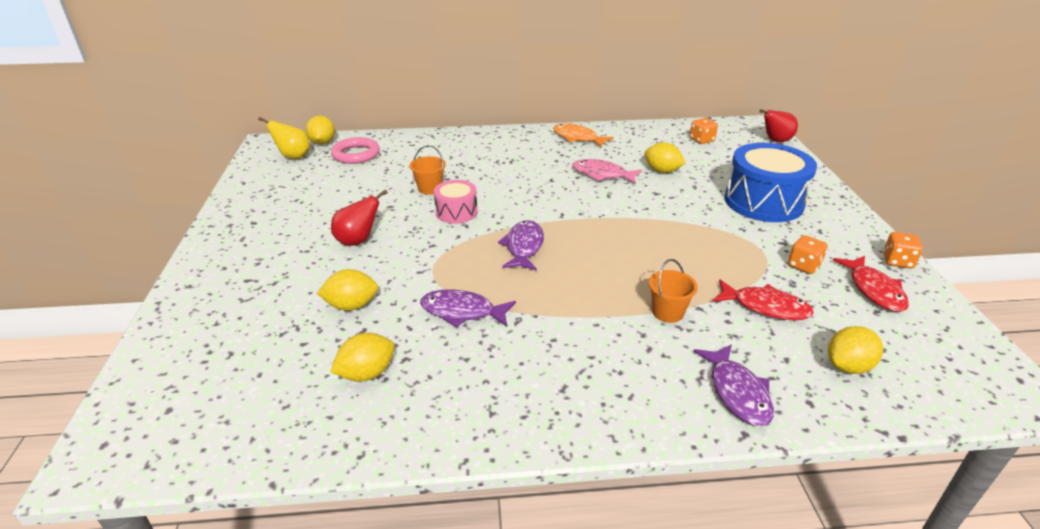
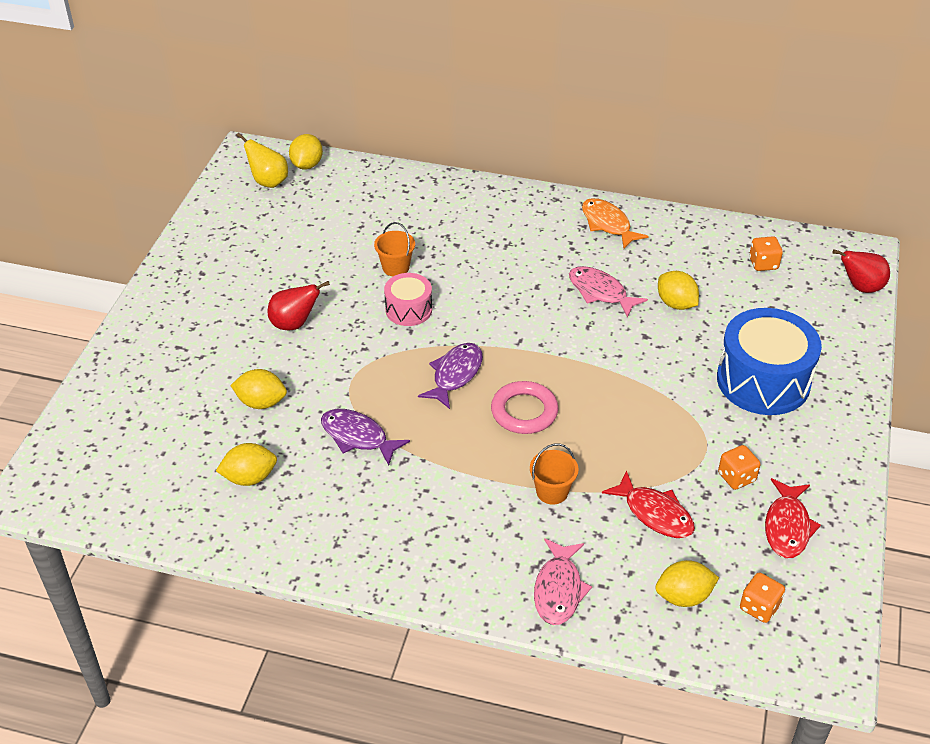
camera: 20 degrees right, 10 degrees up
pink ring [331,137,380,164] -> pink ring moved to [491,381,559,434]
purple fish [693,344,774,426] -> pink fish [534,538,592,625]
orange dice [883,232,923,268] -> orange dice moved to [740,573,785,623]

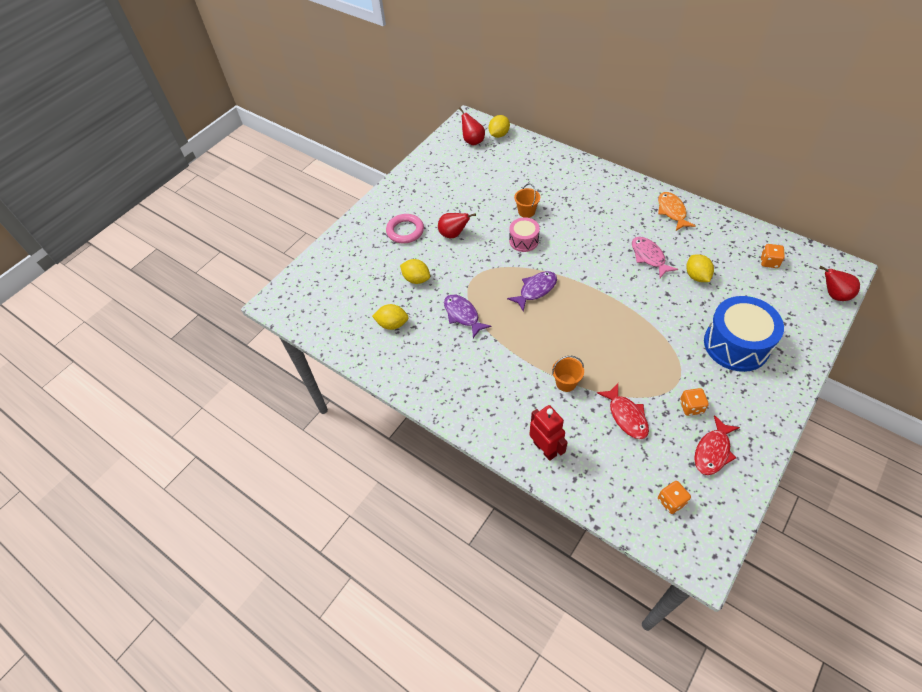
camera: 25 degrees right, 10 degrees up
yellow pear [237,133,288,188] -> red pear [459,107,485,146]
pink ring [491,381,559,434] -> pink ring moved to [386,214,424,244]
pink fish [534,538,592,625] -> red robot [529,405,568,461]
yellow lemon [655,560,719,607] -> none

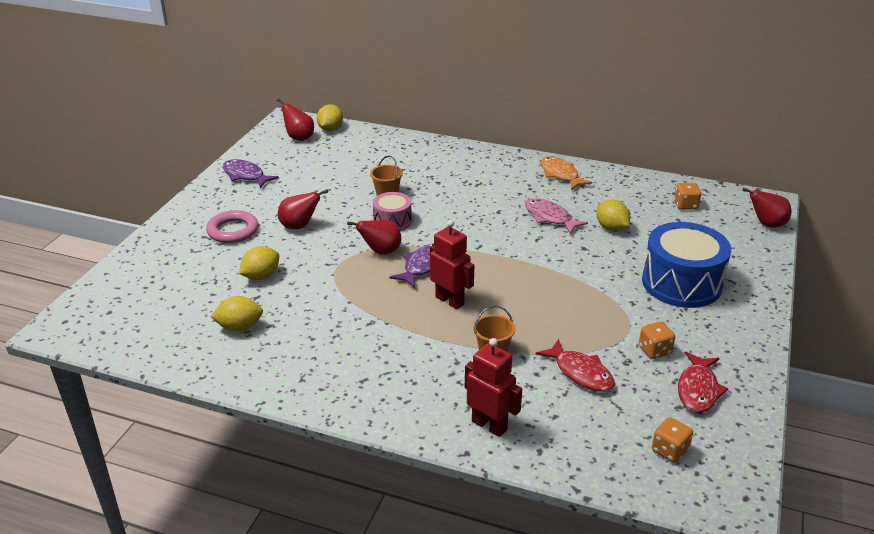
camera: 20 degrees left, 20 degrees down
yellow lemon [400,259,430,284] -> yellow lemon turned 60 degrees counterclockwise [239,246,279,280]
purple fish [444,294,492,338] -> purple fish moved to [223,159,279,188]
none -> red pear [347,220,401,255]
none -> red robot [430,220,474,309]

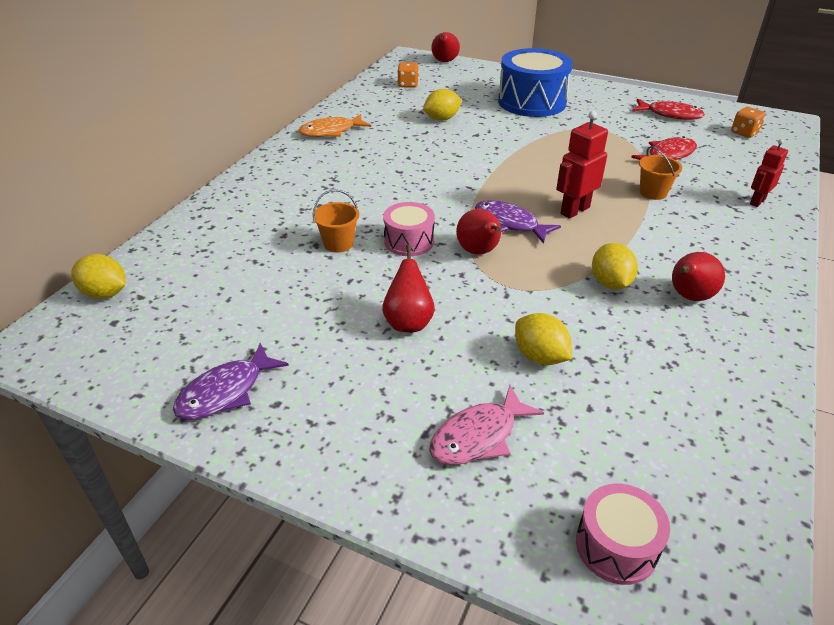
camera: 85 degrees left, 5 degrees up
pink ring [206,210,258,243] -> none
yellow lemon [211,296,263,332] -> yellow lemon moved to [592,243,638,289]
red pear [277,98,314,141] -> red pear moved to [672,252,725,301]
red robot [465,338,522,437] -> red robot [750,139,788,207], size x0.66
pink fish [525,198,588,234] -> pink fish moved to [429,385,544,465]
orange dice [639,322,675,359] -> none
none -> pink drum [576,484,670,585]

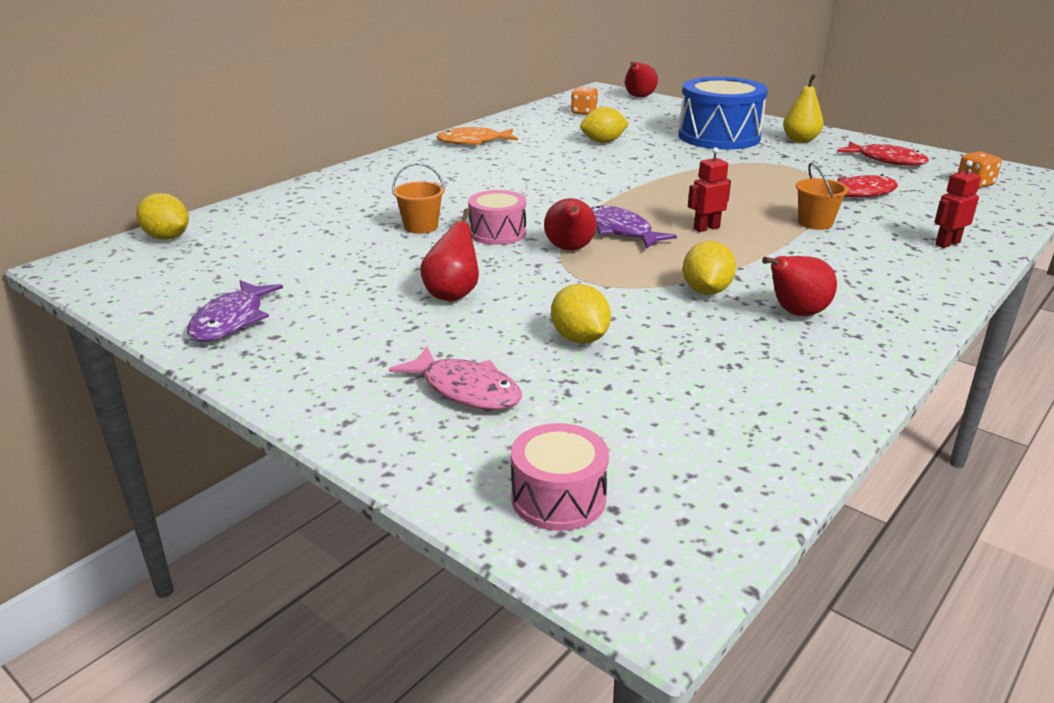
camera: 15 degrees right, 10 degrees down
purple fish [173,343,289,420] -> purple fish turned 45 degrees counterclockwise [187,280,283,342]
pink fish [429,385,544,465] -> pink fish turned 120 degrees counterclockwise [389,346,522,410]
red robot [556,111,608,219] -> red robot [688,147,731,232], size x0.66
none -> yellow pear [783,74,823,143]

